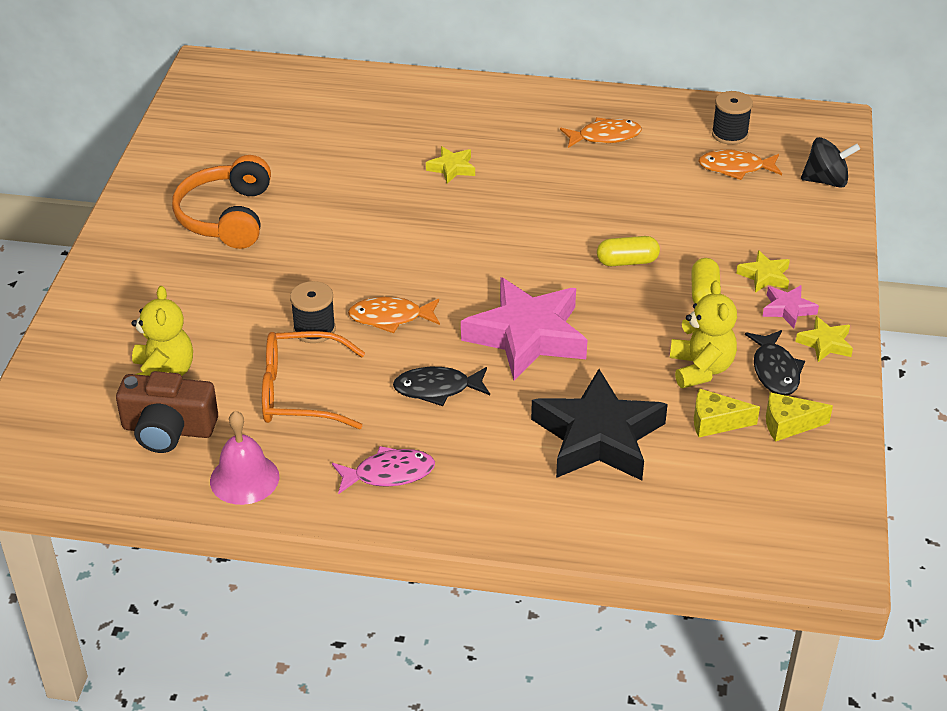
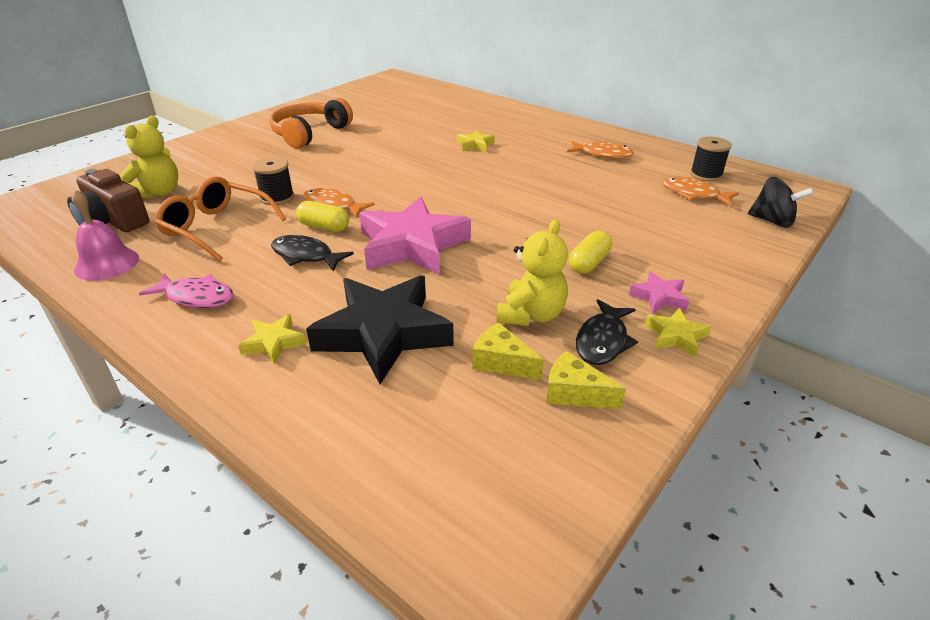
camera: 30 degrees right, 5 degrees down
yellow capsule [597,236,660,266] -> yellow capsule moved to [296,201,349,232]
yellow star [736,250,790,293] -> yellow star moved to [238,314,306,365]

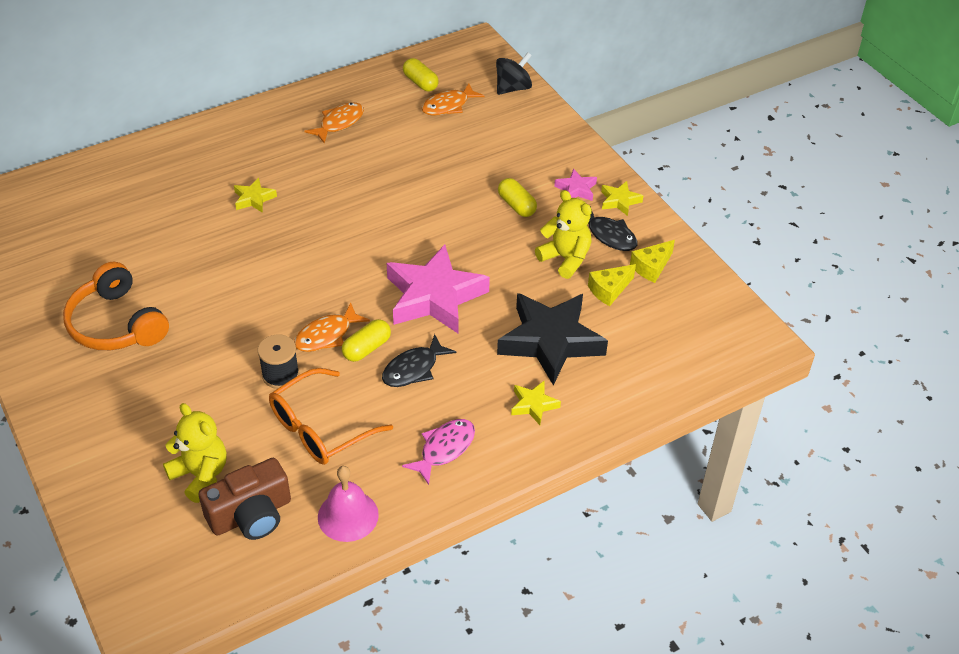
camera: 70 degrees left, 10 degrees up
black spool [690,136,732,182] -> yellow capsule [403,58,439,91]

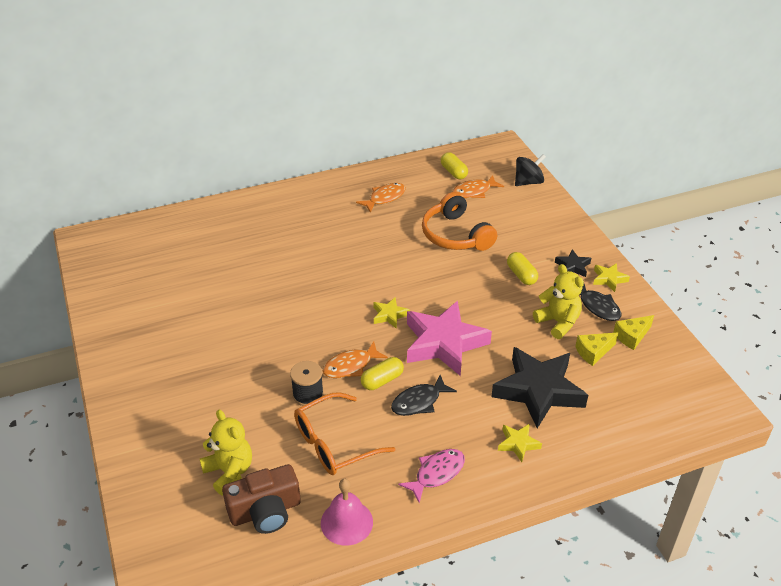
camera: 10 degrees right, 5 degrees down
orange headphones [63,262,169,350] -> orange headphones moved to [422,192,497,251]
yellow star [234,178,277,213] -> yellow star moved to [373,297,410,329]
pink star [554,168,597,201] -> black star [555,249,591,277]

